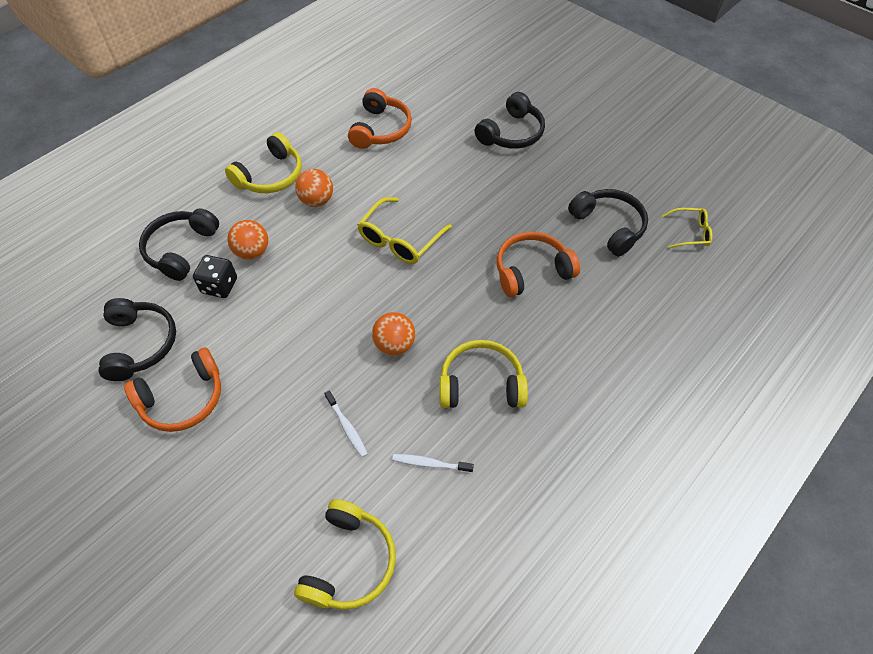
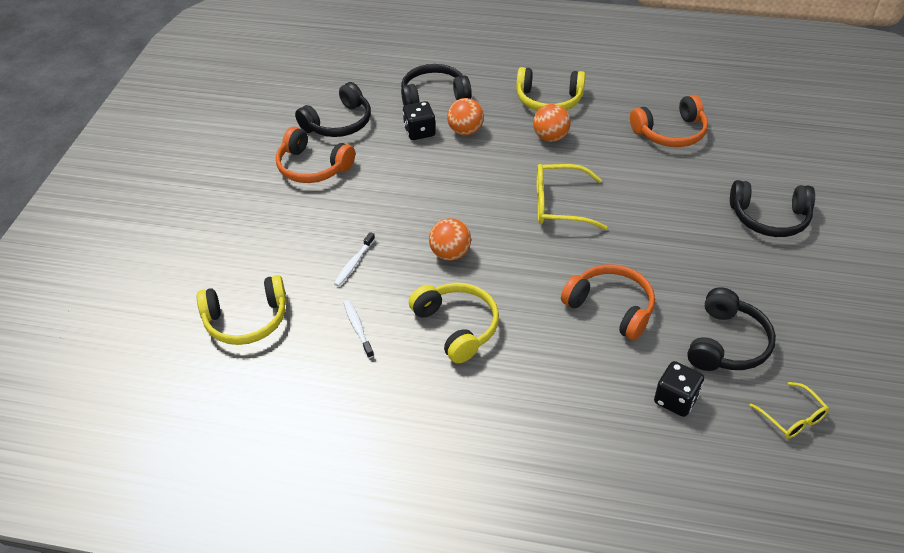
camera: 60 degrees right, 10 degrees down
none -> black dice [654,361,704,417]

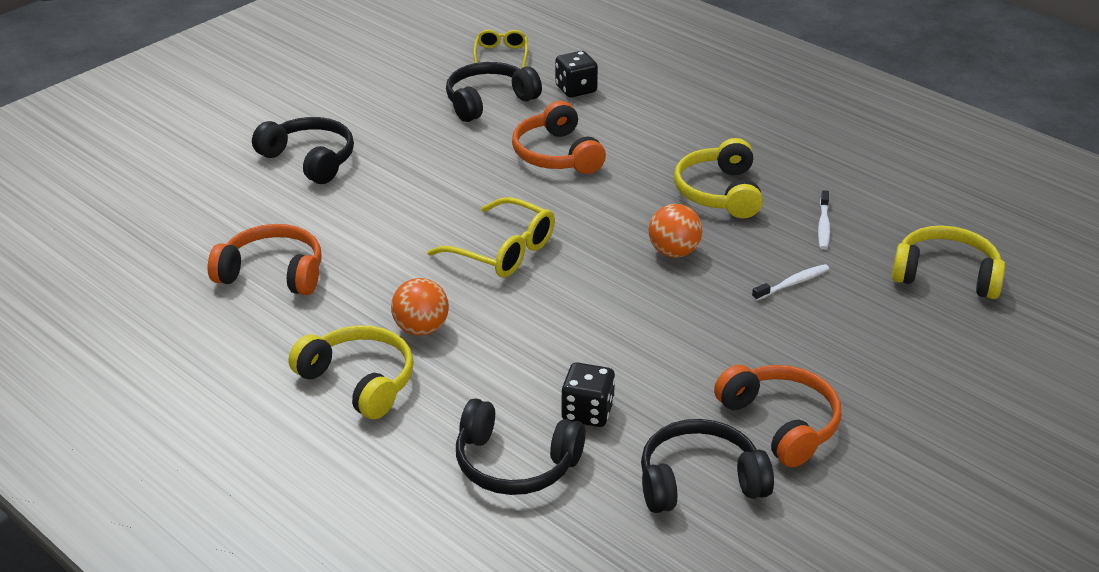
camera: 150 degrees left, 10 degrees down
orange ball [447,98,484,135] -> none

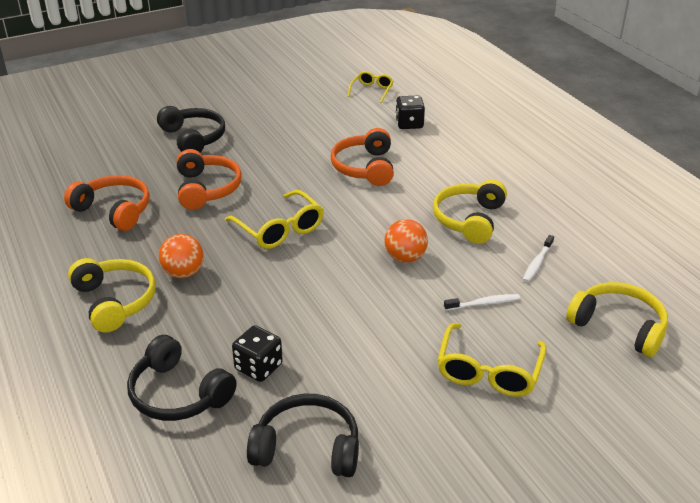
camera: 20 degrees right, 0 degrees up
black headphones [446,62,542,122] -> none
orange headphones [714,365,842,467] -> orange headphones moved to [176,149,242,210]
none -> yellow glasses [437,323,546,397]

